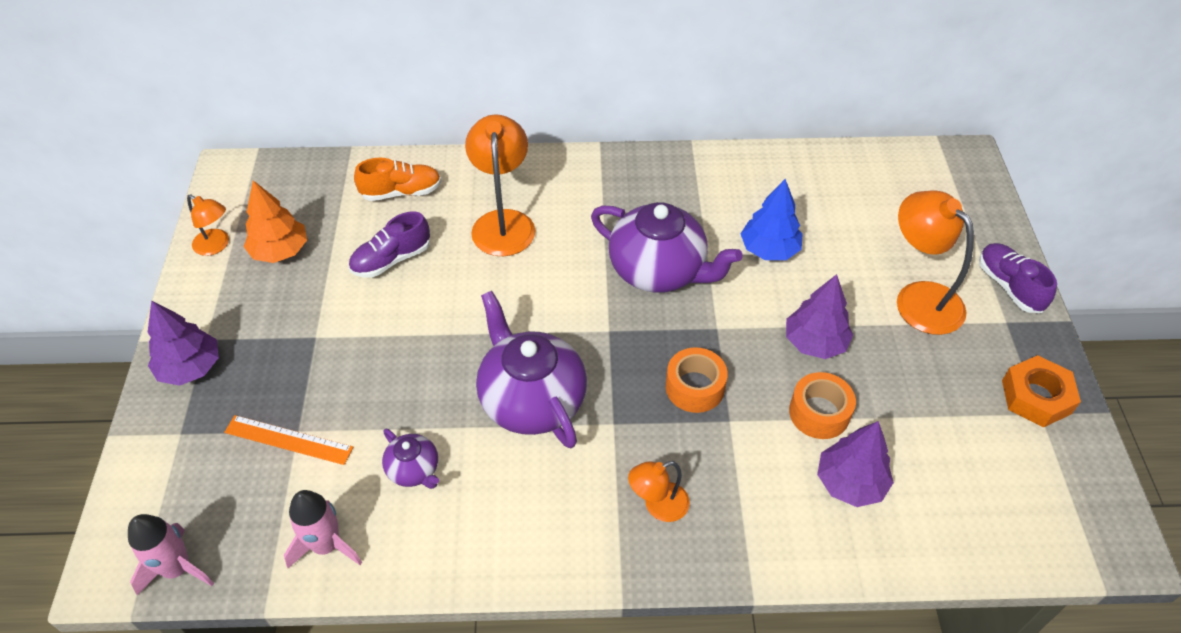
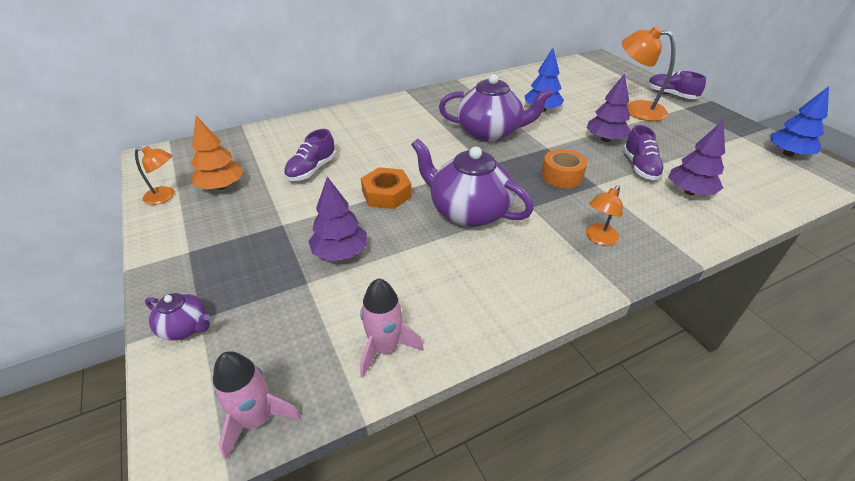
camera: 25 degrees left, 10 degrees down
purple tree [148,300,219,386] -> purple tree moved to [308,177,367,261]
orange ruler [224,415,353,465] -> none
orange shoe [354,158,441,201] -> none
purple teapot [382,429,439,489] -> purple teapot moved to [145,293,210,341]
orange lamp [465,114,535,256] -> none
orange tape [789,372,856,439] -> purple shoe [623,125,665,180]
orange nut [1002,355,1081,427] -> orange nut moved to [361,167,412,209]
none -> blue tree [770,86,829,157]

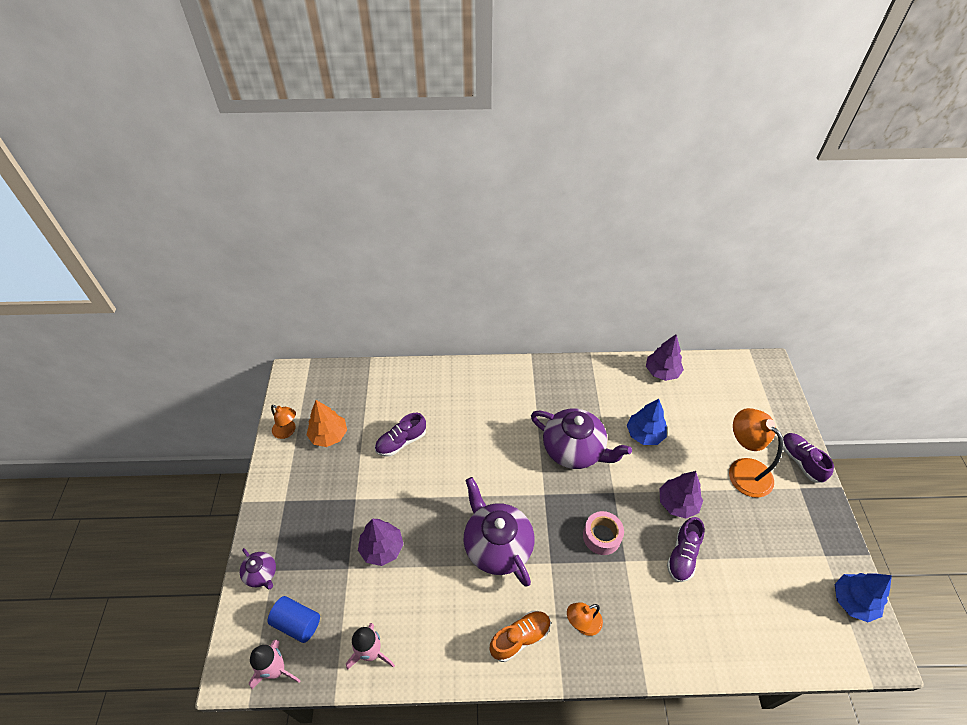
camera: 25 degrees right, 10 degrees up
orange nut [361,167,412,209] -> none
orange tape [541,149,587,188] -> pink tape [583,511,624,555]
purple tree [669,120,725,195] -> purple tree moved to [646,334,684,381]
none -> blue cylinder [268,596,320,643]
none -> orange shoe [489,611,551,662]

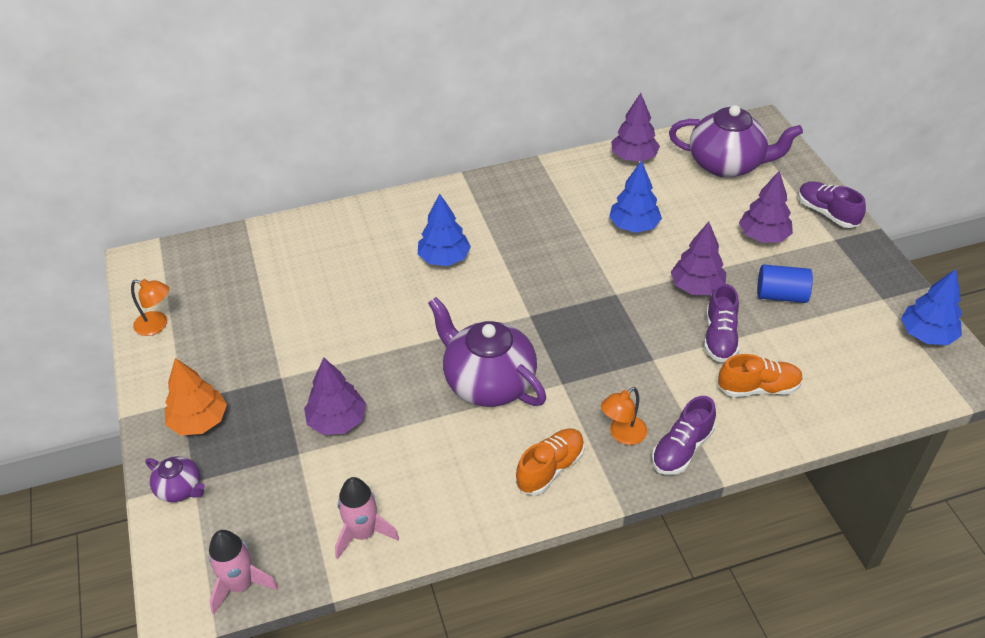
camera: 15 degrees left, 5 degrees down
blue cylinder [268,596,320,643] -> blue cylinder moved to [757,264,813,303]
orange tree [307,400,347,447] -> orange tree moved to [165,358,227,435]
purple shoe [375,413,426,457] -> purple shoe moved to [652,396,716,475]
purple teapot [531,408,632,469] -> purple teapot moved to [669,105,803,178]
pink tape [583,511,624,555] -> none
orange lamp [729,408,783,498] -> purple tree [739,171,793,243]
none -> blue tree [418,193,471,266]
none -> orange shoe [718,354,803,397]

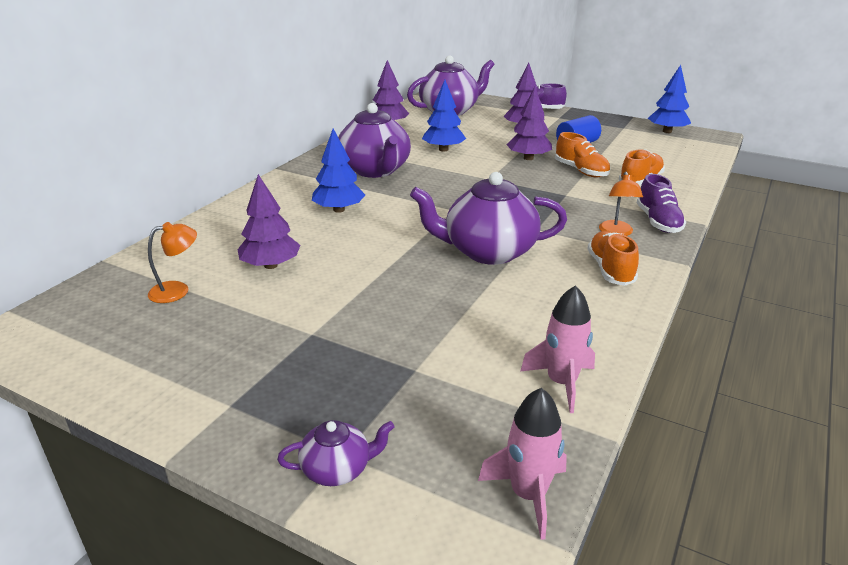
camera: 45 degrees left, 15 degrees down
orange lamp [131,279,169,336] -> orange lamp moved to [148,222,197,303]
orange tree [165,358,227,435] -> none
purple tree [304,358,366,435] -> purple tree moved to [237,174,301,269]
purple shoe [704,284,740,363] -> orange shoe [555,132,610,177]
none -> purple teapot [338,103,411,178]

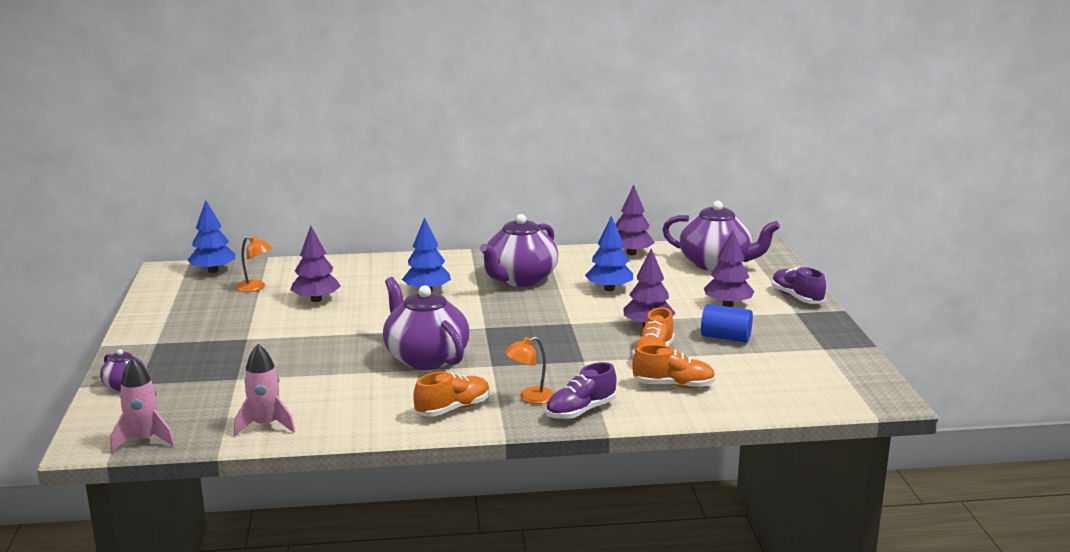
camera: 55 degrees right, 10 degrees down
blue tree [648,65,691,133] -> blue tree moved to [187,200,235,273]

